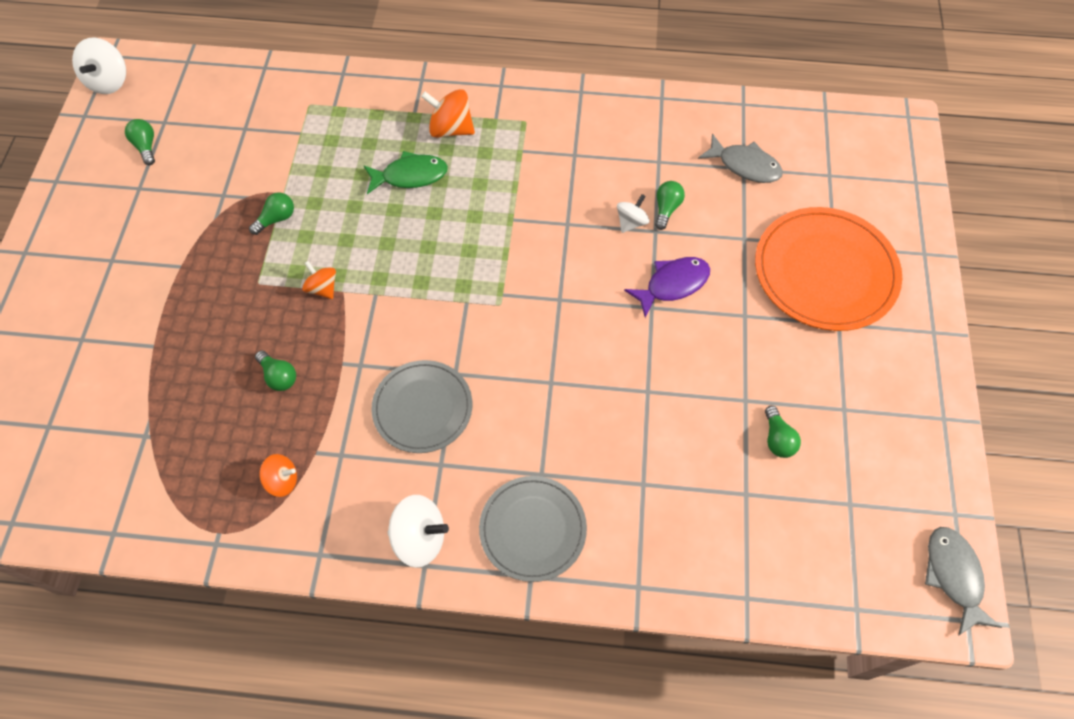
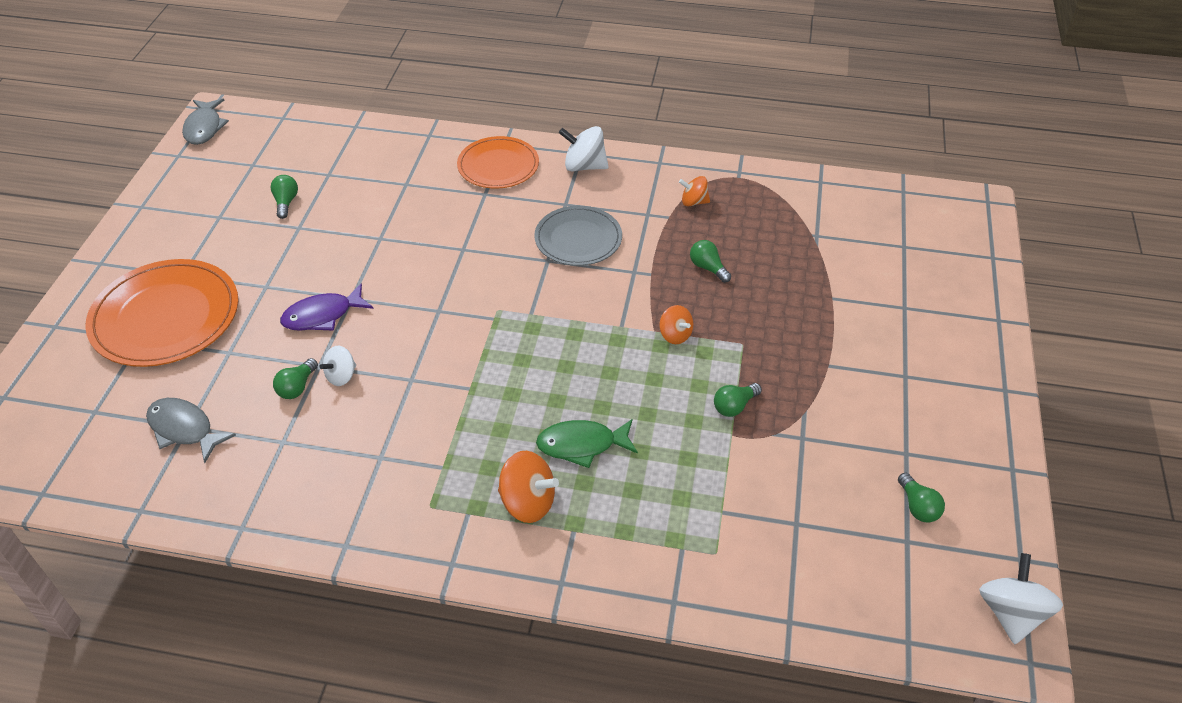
camera: 175 degrees left, 15 degrees down
grey plate [479,476,587,582] -> orange plate [457,136,539,189]

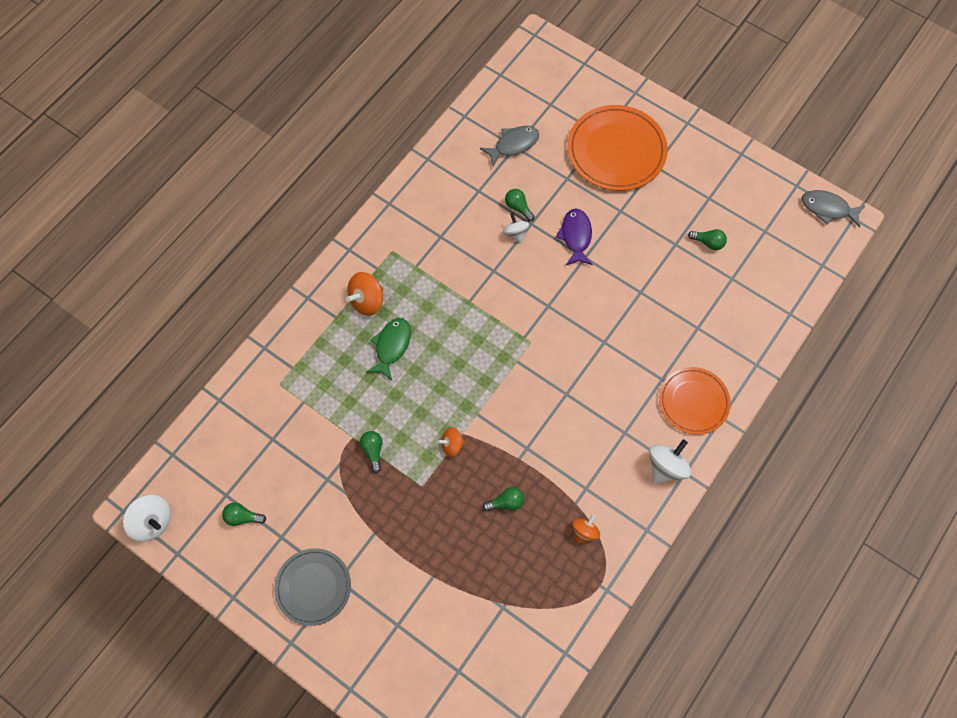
camera: 115 degrees right, 20 degrees up
grey plate [534,206,622,266] -> grey plate moved to [274,548,351,626]

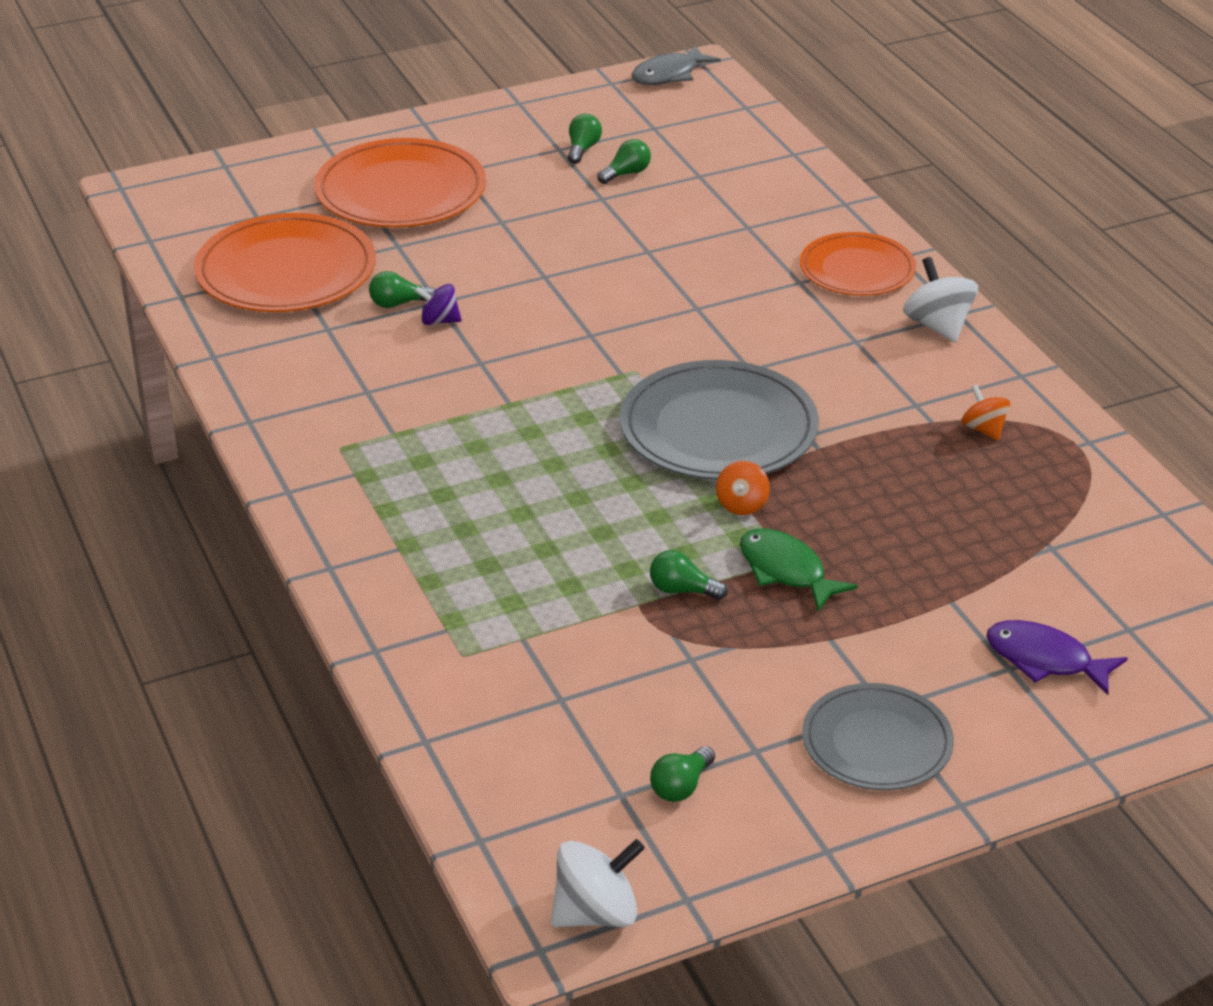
camera: 60 degrees left, 30 degrees down
orange spinning top [346,272,383,316] -> none
green fish [366,318,411,381] -> green fish moved to [740,528,858,612]
grey fish [480,126,539,167] -> orange plate [194,213,376,312]
green light bulb [482,487,524,511] -> green light bulb moved to [568,114,602,164]
white spinning top [503,213,529,243] -> purple spinning top [414,284,462,325]
purple fish [556,209,593,265] -> purple fish moved to [986,620,1128,695]
none -> grey plate [620,360,819,480]

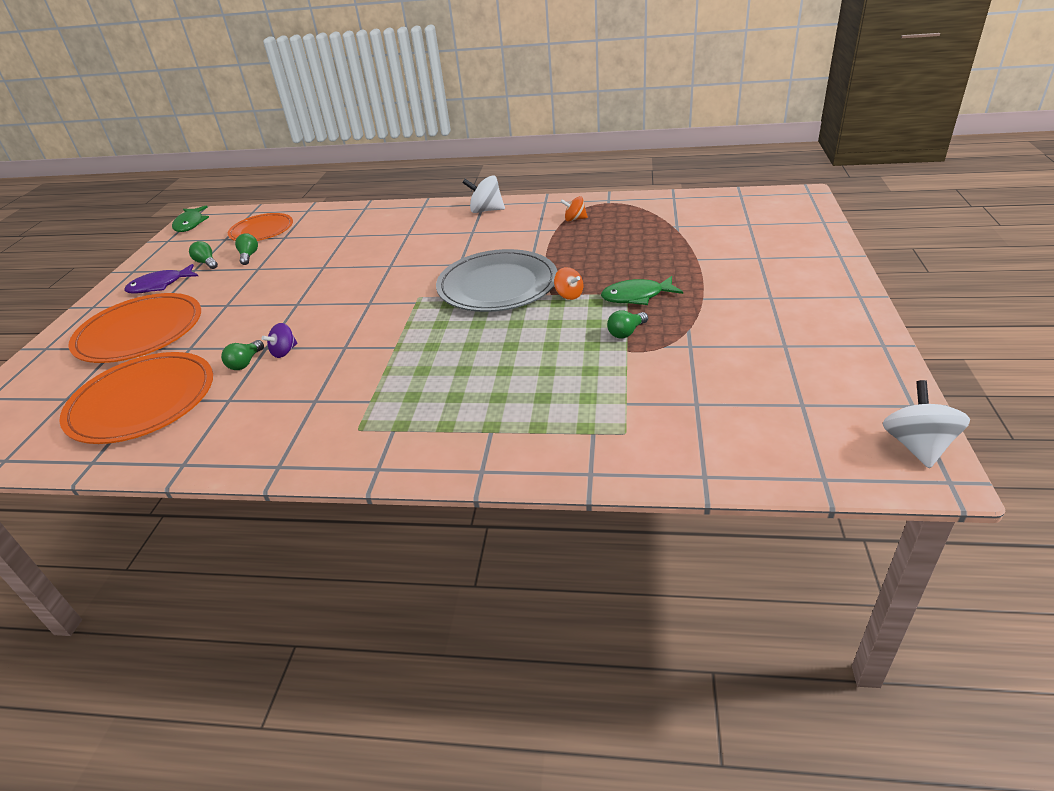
camera: 55 degrees left, 0 degrees up
grey fish [632,45,721,85] -> green fish [172,206,209,232]
green light bulb [650,746,715,802] -> none
orange plate [800,232,916,296] -> orange plate moved to [228,213,293,241]
grey plate [802,683,954,790] -> none
purple fish [986,620,1128,695] -> purple fish moved to [124,264,198,294]

